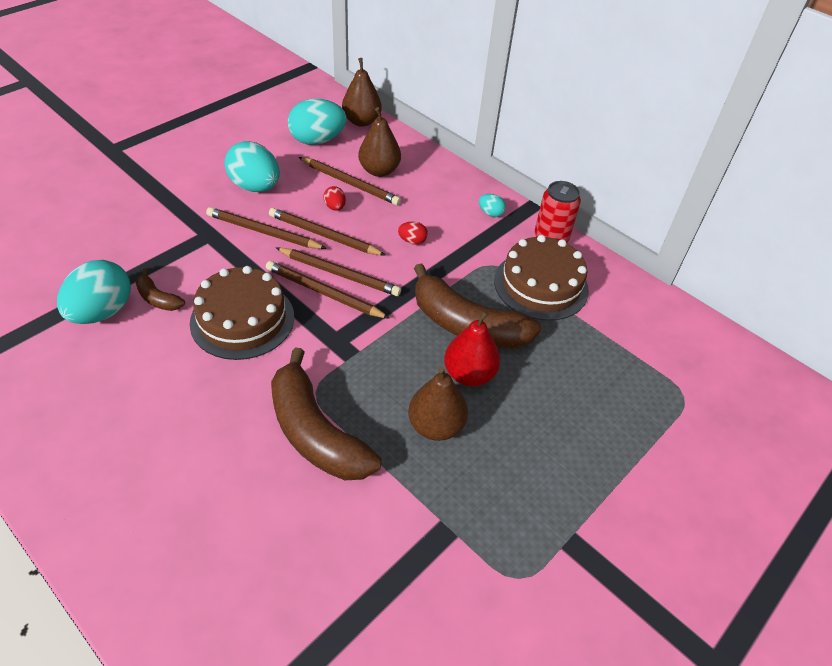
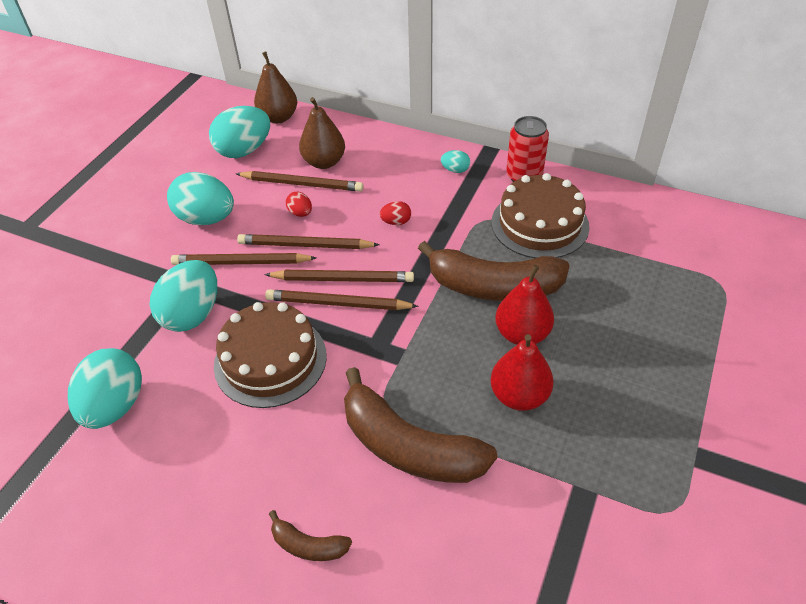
camera: 15 degrees left, 0 degrees up
brown banana [136,269,185,311] -> brown banana moved to [269,510,352,561]
brown pear [408,367,468,441] -> red pear [491,334,554,411]
none -> turquoise egg [150,260,217,332]

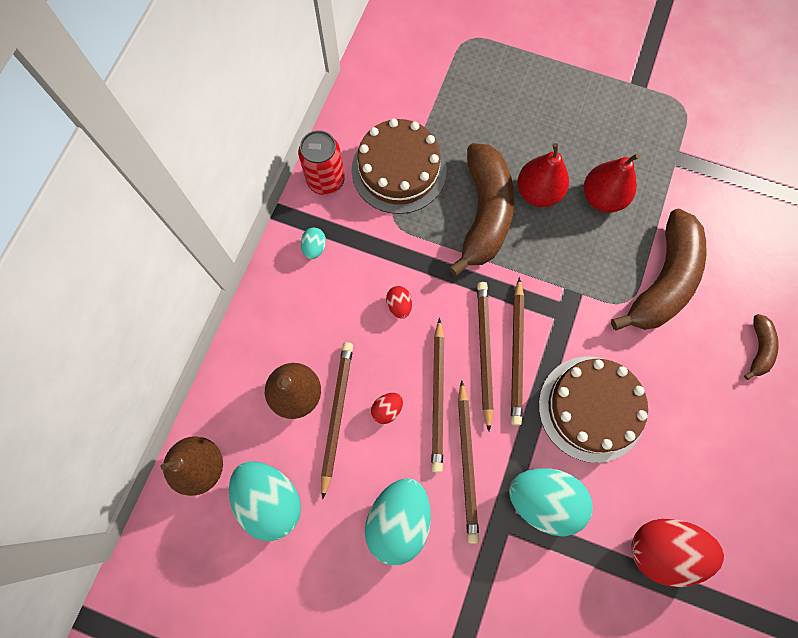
camera: 95 degrees left, 25 degrees up
turquoise egg [68,348,142,429] -> red egg [632,519,724,587]

